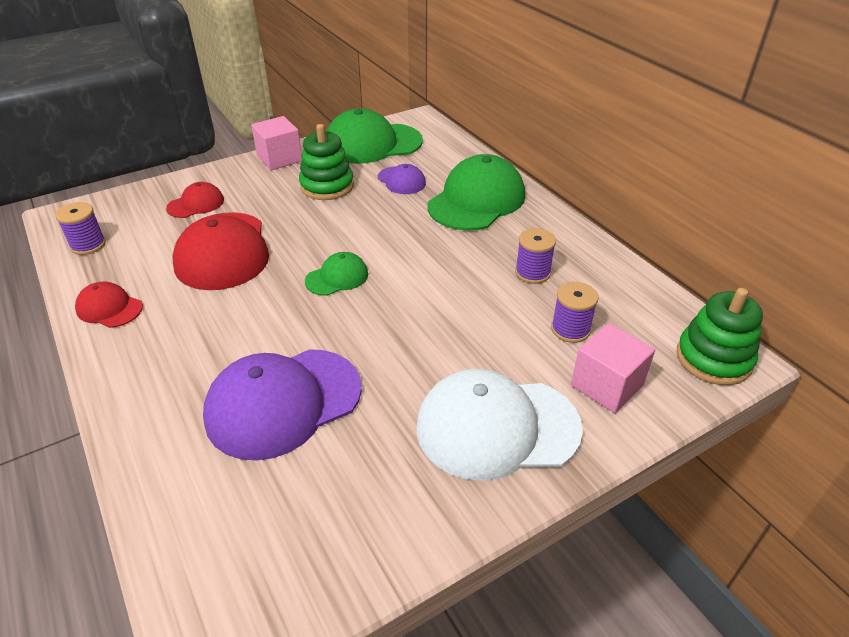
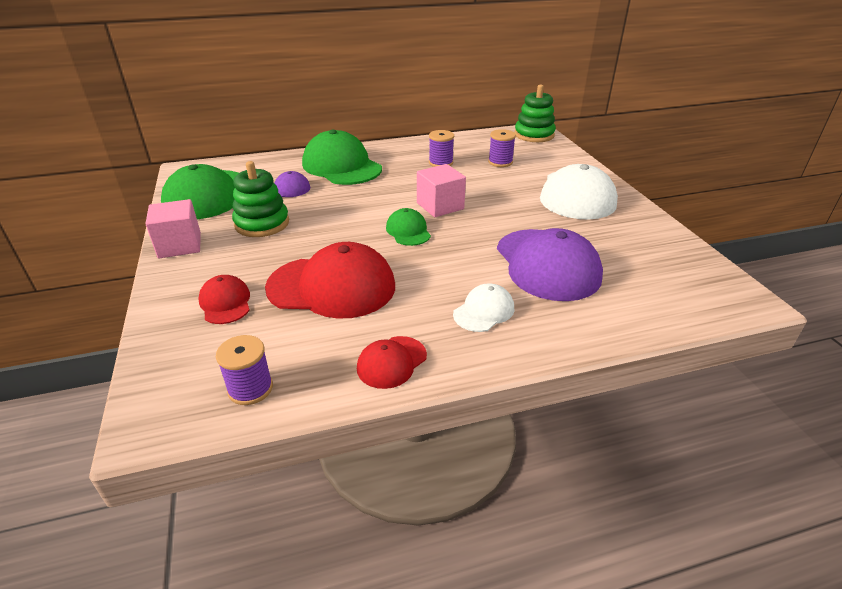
camera: 75 degrees left, 5 degrees down
pink cube [571,323,655,413] -> pink cube moved to [417,164,466,217]
none -> white cap [453,283,514,332]

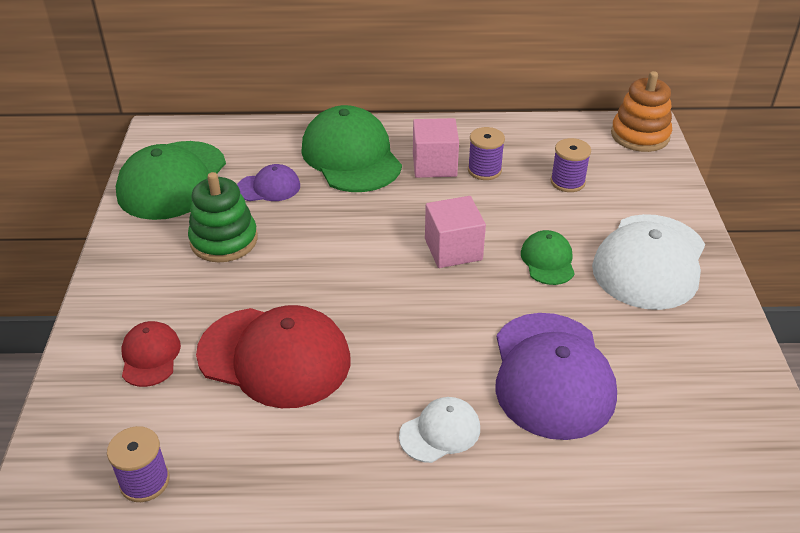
camera: 15 degrees right, 5 degrees up
pink cube [145,199,201,258] -> pink cube moved to [413,118,459,178]
red cap [357,336,427,389] -> none
green cap [386,208,431,246] -> green cap moved to [521,230,575,285]
green stacking toy [514,85,556,142] -> orange stacking toy [611,71,672,152]

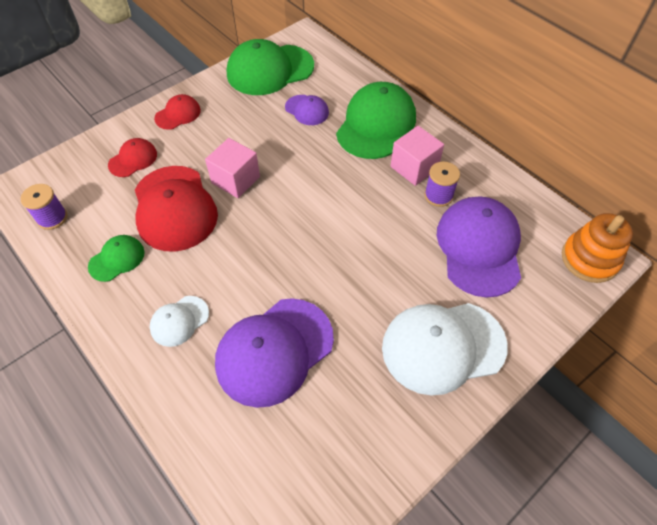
camera: 50 degrees right, 15 degrees up
green stacking toy [188,172,258,262] -> none
white cap [399,397,480,463] -> white cap turned 120 degrees clockwise [150,296,209,347]
pink cube [425,196,486,268] -> pink cube moved to [205,138,260,198]
green cap [521,230,575,285] -> green cap moved to [88,235,145,282]
purple spool [550,138,591,192] -> purple cap [437,197,521,298]
none -> red cap [154,94,201,130]

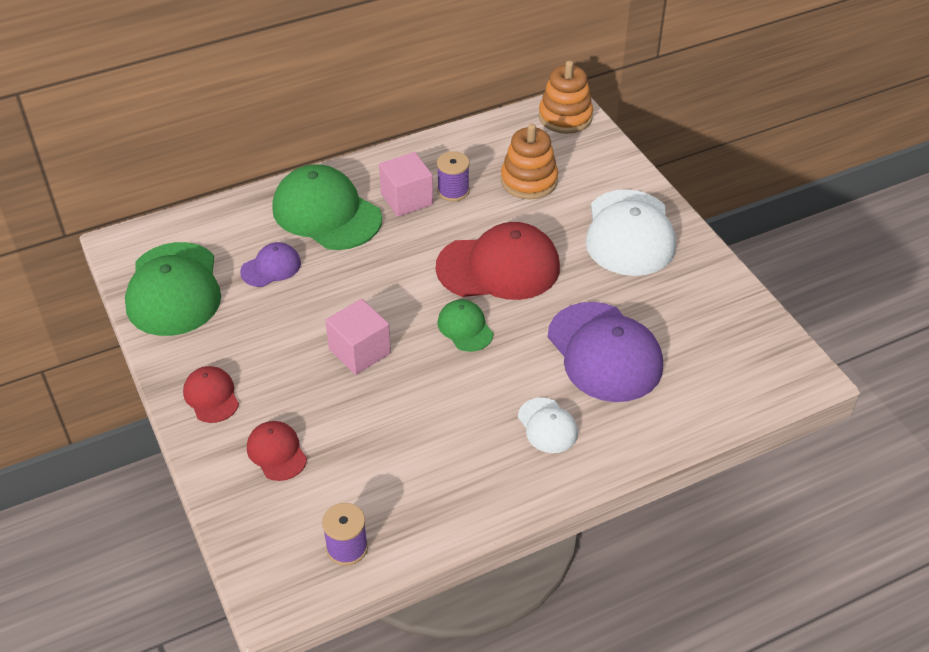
camera: 75 degrees left, 10 degrees down
green cap [88,235,145,282] -> green cap moved to [437,299,493,352]
red cap [135,166,218,252] -> red cap moved to [436,222,560,300]
purple cap [437,197,521,298] -> orange stacking toy [501,124,558,199]

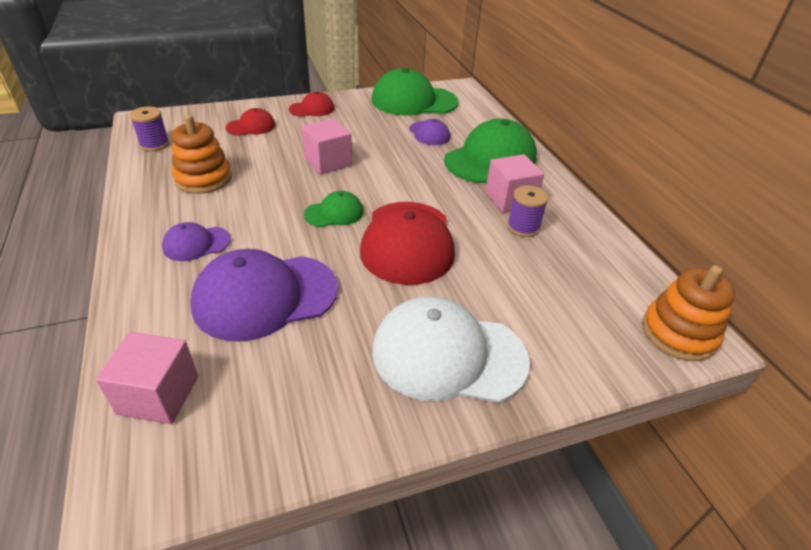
camera: 95 degrees right, 5 degrees down
orange stacking toy [501,124,558,199] -> orange stacking toy moved to [172,115,232,194]
white cap [518,398,578,453] -> purple cap [162,222,231,261]
none -> pink cube [96,332,198,424]

